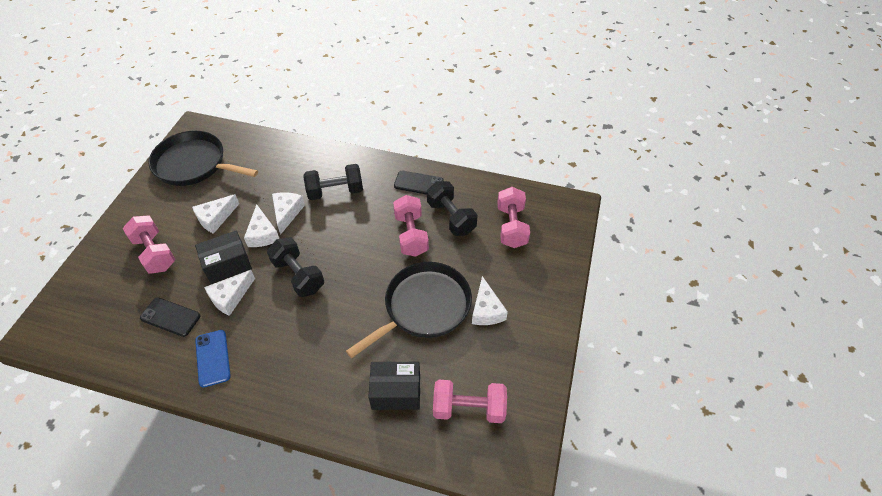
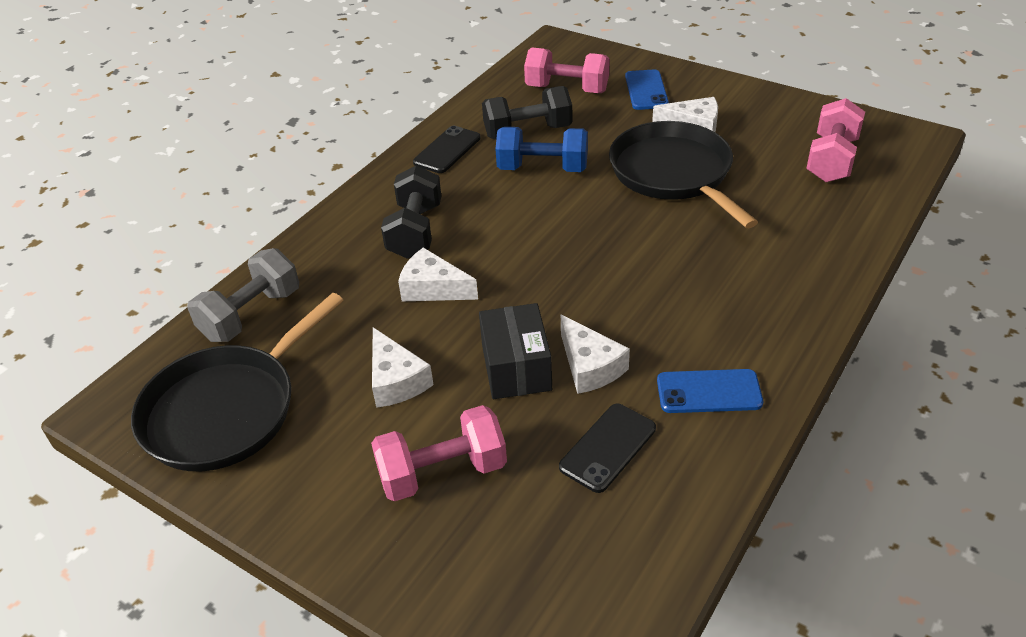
camera: 70 degrees left, 10 degrees down
white cheese [244,204,279,247] -> none
black dumbbell [267,237,324,297] -> none
black box [368,362,420,410] -> none
pink dumbbell [393,195,429,257] -> blue dumbbell [495,127,588,172]
none -> grey dumbbell [187,248,299,342]
none -> blue phone [625,69,669,110]

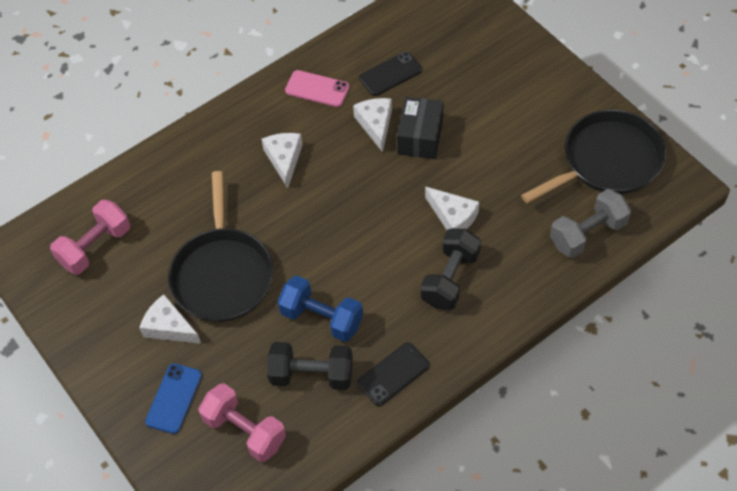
camera: 160 degrees left, 15 degrees up
pink dumbbell [371,405,507,501] -> none
white cheese [372,327,434,408] -> white cheese moved to [262,133,302,188]
blue phone [657,369,763,413] -> pink phone [285,70,350,107]

